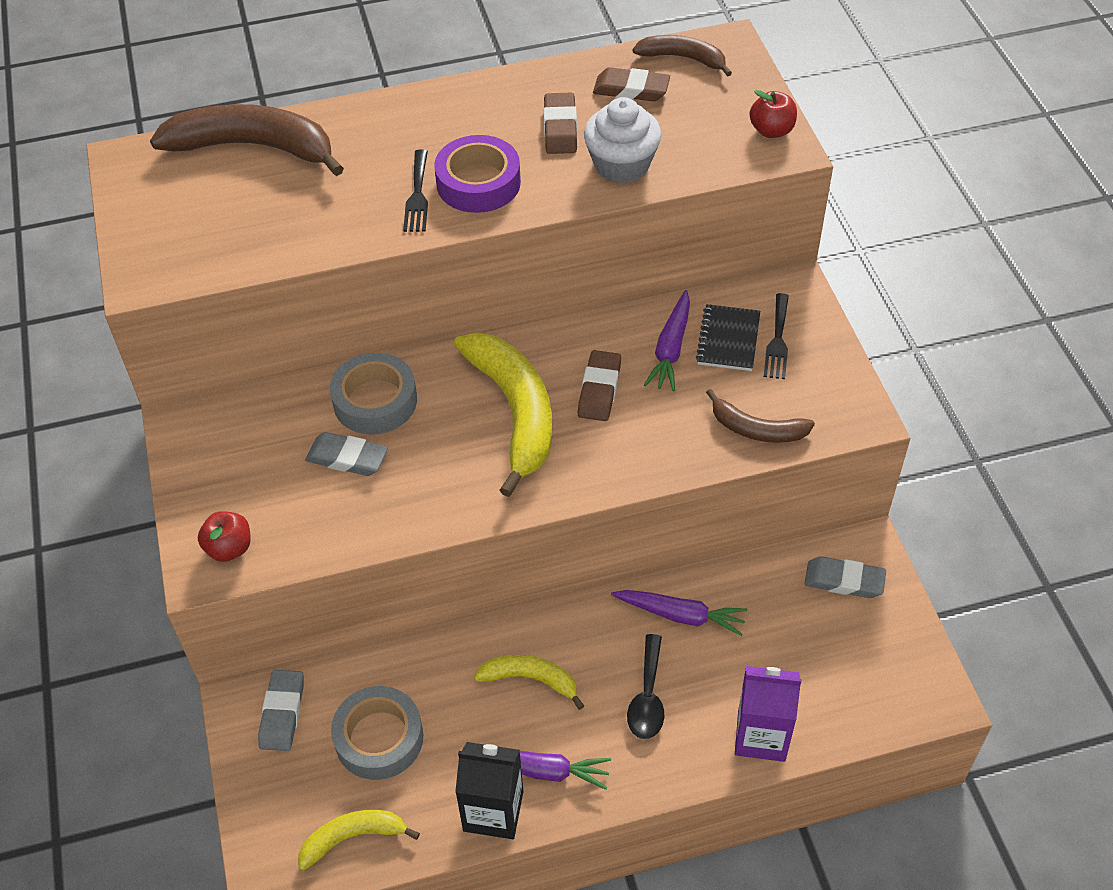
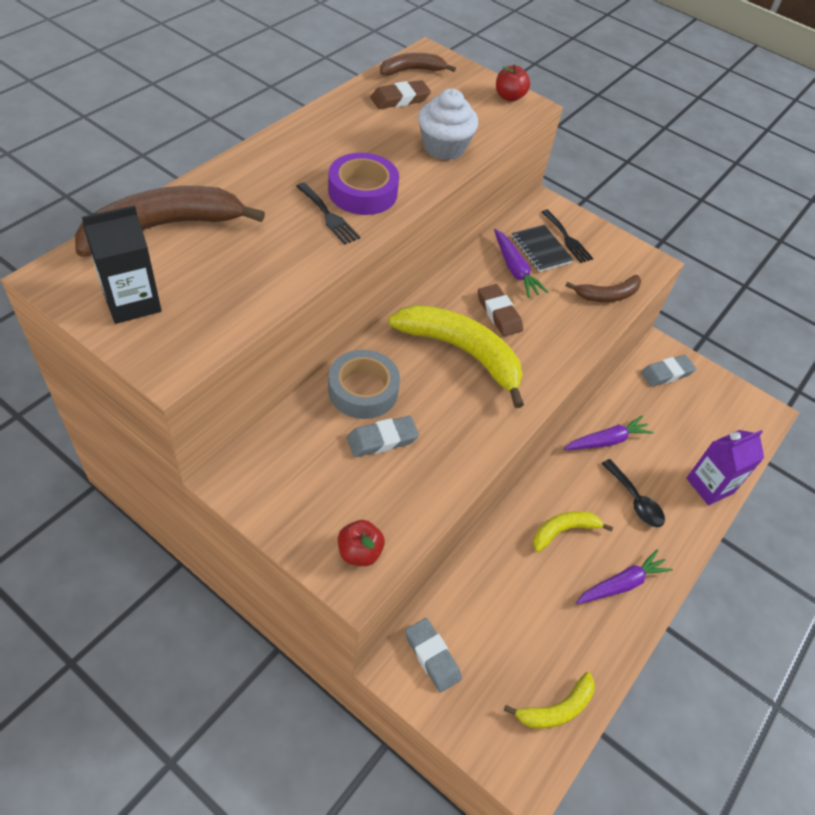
camera: 45 degrees left, 0 degrees up
yellow banana [298,810,420,871] -> yellow banana turned 150 degrees counterclockwise [504,672,595,729]
grey tape [331,686,423,780] -> none
black carton [455,742,523,839] -> black carton moved to [82,205,162,324]
brown eraser [544,93,577,154] -> none

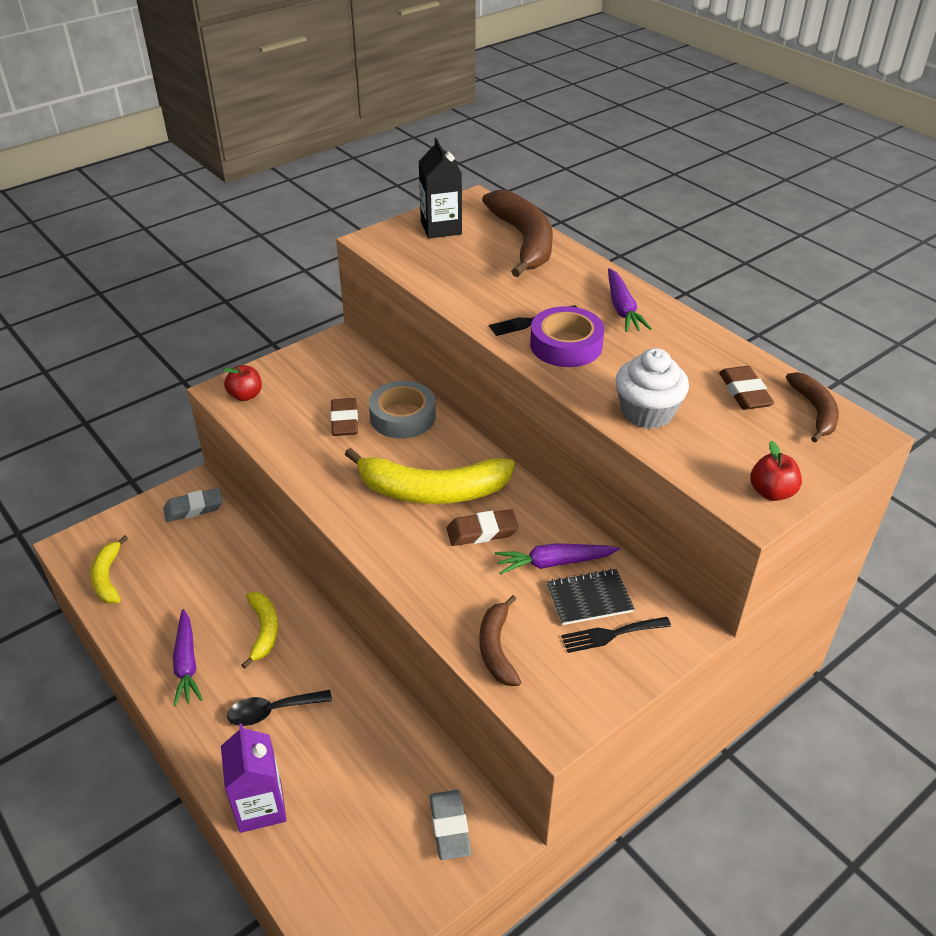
camera: 110 degrees right, 10 degrees down
grey eraser [347,416,419,457] -> brown eraser [331,398,358,436]
yellow banana [388,305,524,408] -> yellow banana turned 45 degrees clockwise [345,448,515,504]
purple carrot [564,416,654,450] -> purple carrot moved to [608,268,652,332]

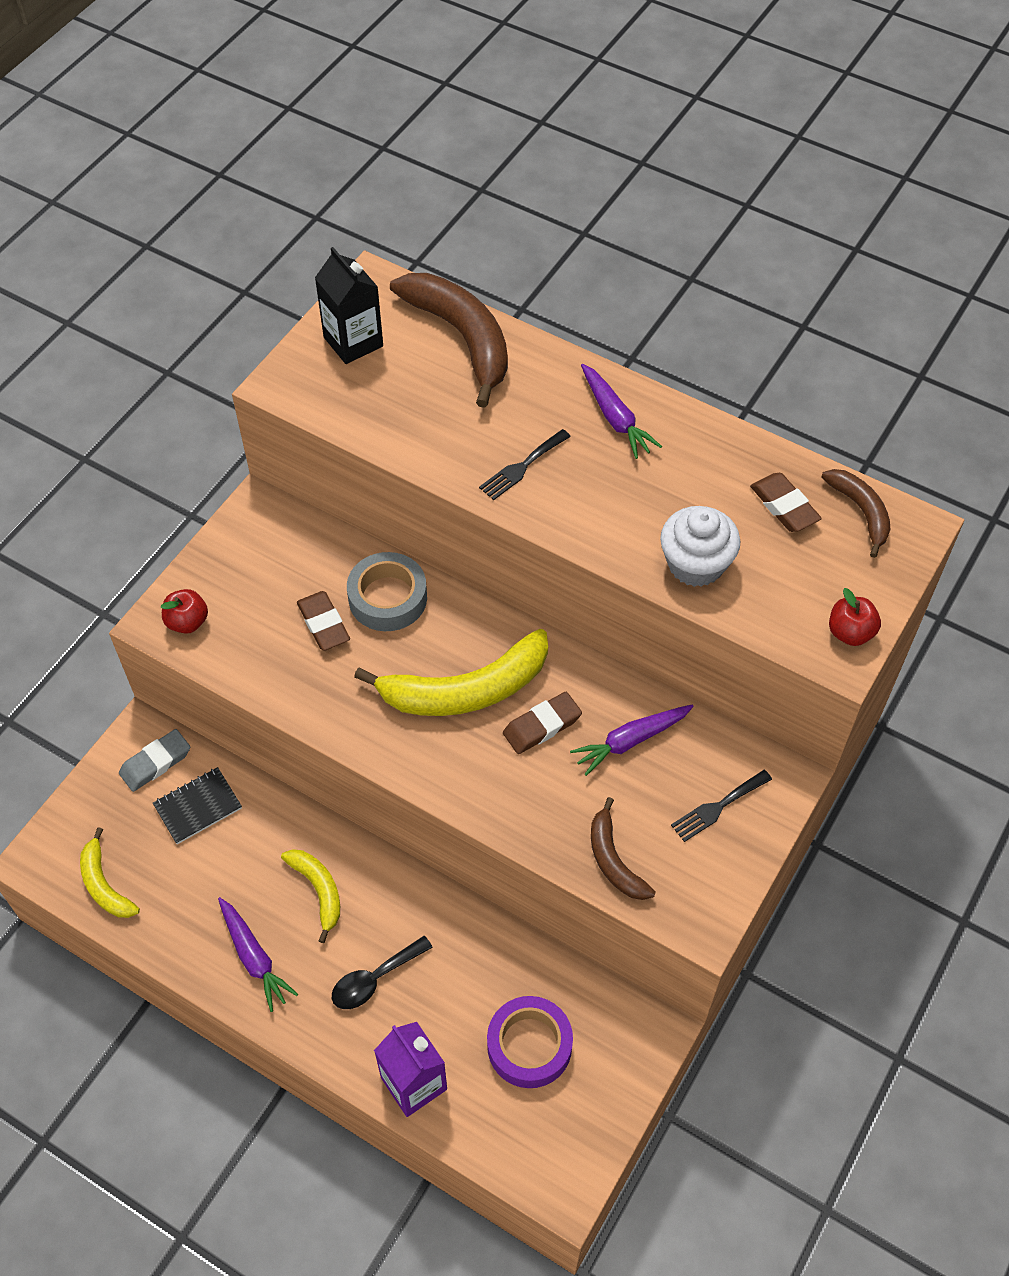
camera: 20 degrees left, 15 degrees up
grey eraser [430,790,471,860] -> none
purple tape [530,306,604,367] -> purple tape moved to [487,996,573,1088]
black notebook [547,569,635,625] -> black notebook moved to [153,767,242,844]

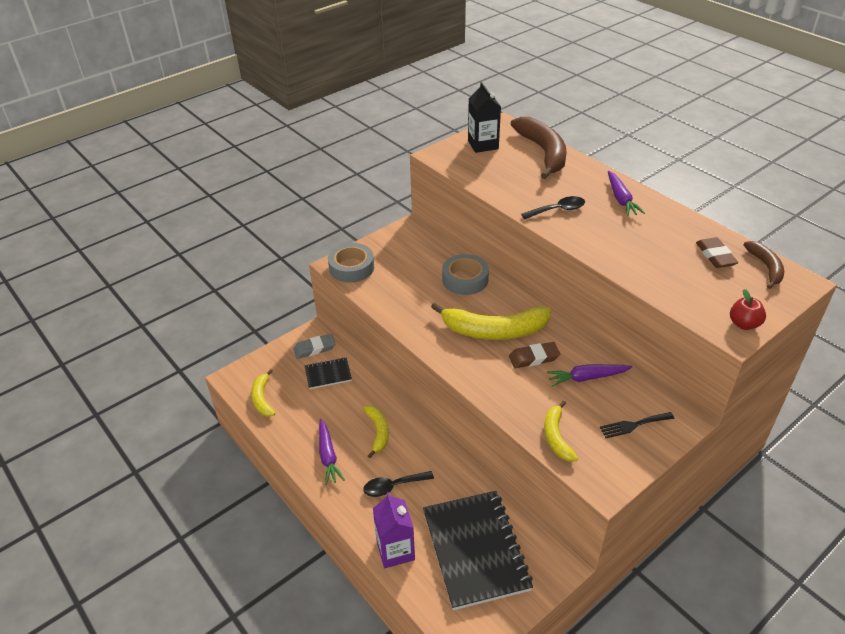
camera: 20 degrees right, 15 degrees down
red apple [161,589,208,634] -> grey tape [328,243,374,283]
brown eraser [297,591,350,651] -> none
black fork [479,429,571,500] -> black spoon [521,196,585,219]
purple tape [487,996,573,1088] -> black notebook [423,491,533,610]
brown banana [591,797,655,900] -> yellow banana [544,400,578,461]
white cupcake [660,506,740,587] -> none

